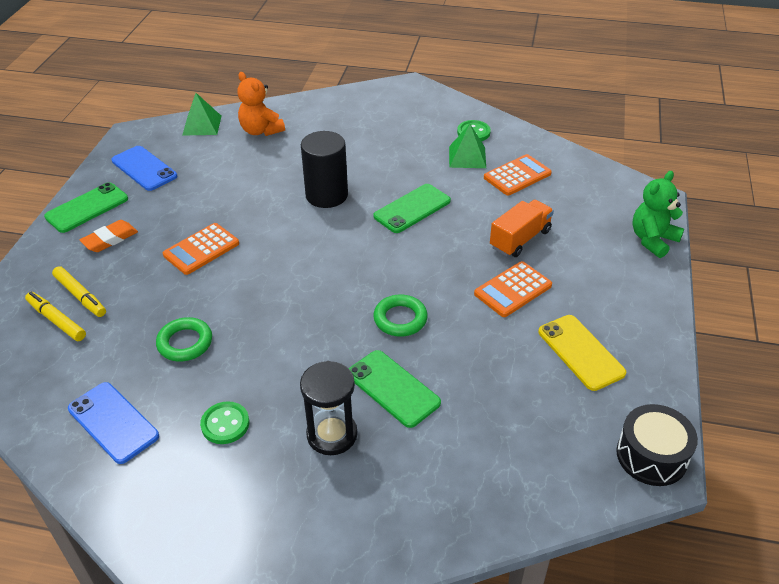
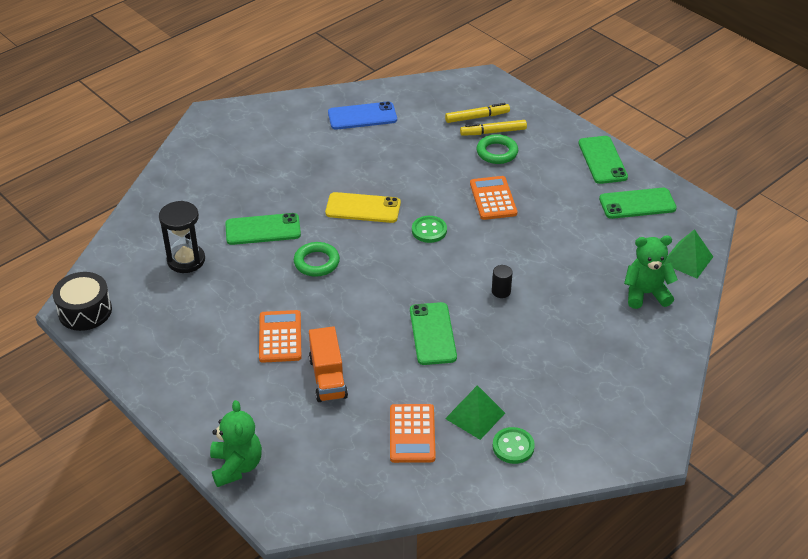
camera: 125 degrees right, 0 degrees up
orange eraser [80,220,138,252] -> none
blue phone [112,146,177,191] -> green phone [599,188,677,219]
green ring [156,317,212,362] -> green ring moved to [477,134,518,164]
green button [200,401,249,444] -> green button moved to [412,216,447,243]
orange teddy bear [237,72,285,136] -> green teddy bear [624,235,678,309]
black hourglass [300,361,358,455] -> black hourglass moved to [159,201,205,273]
black cylinder [301,131,348,208] -> black cylinder [492,265,513,298], size x0.44
yellow phone [538,315,626,391] -> yellow phone moved to [325,192,401,223]

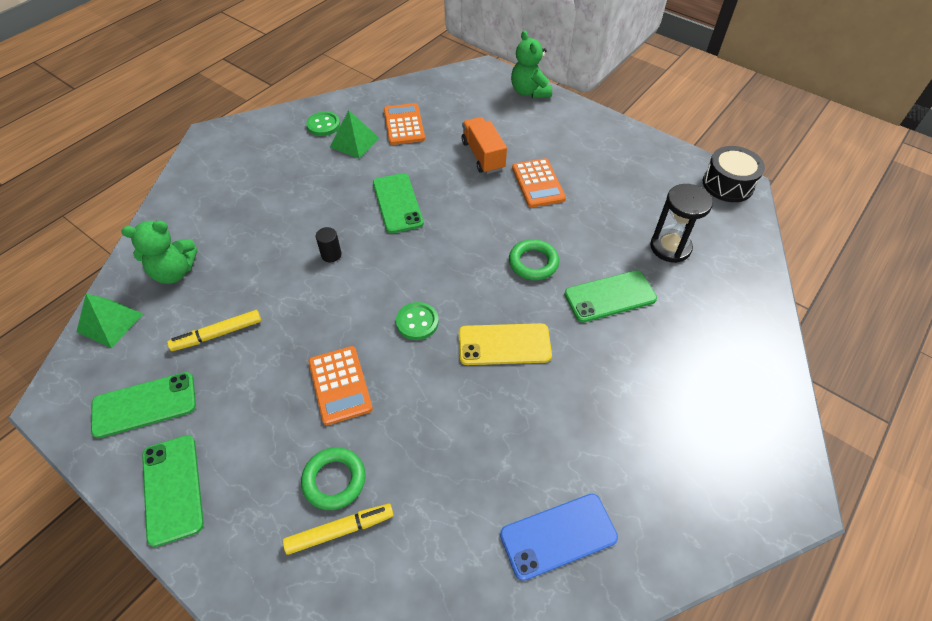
camera: 170 degrees right, 10 degrees up
yellow marker [445,103,510,123] -> yellow marker moved to [167,310,261,351]

